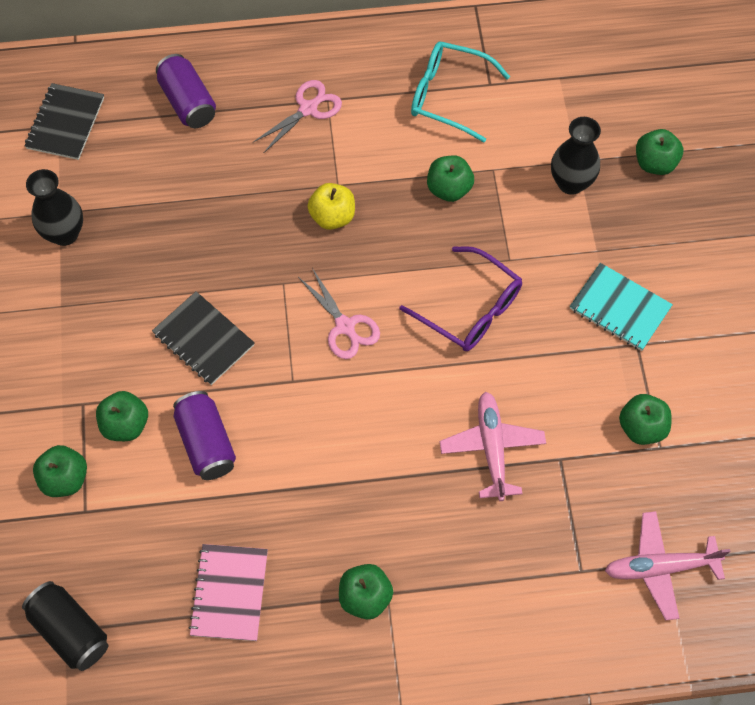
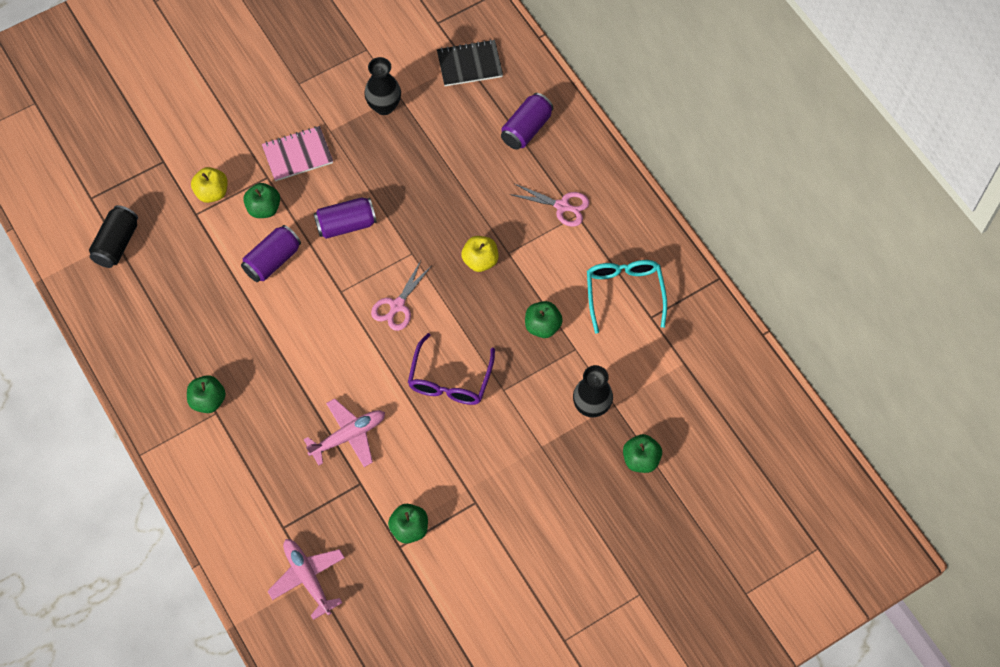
camera: 65 degrees right, 0 degrees up
green apple [33,445,87,497] -> yellow apple [191,167,228,203]
black notebook [152,291,255,385] -> purple can [314,197,377,239]
pink notebook [189,544,268,641] -> pink notebook moved to [262,126,333,181]
turquoise notebook [570,263,673,351] -> none

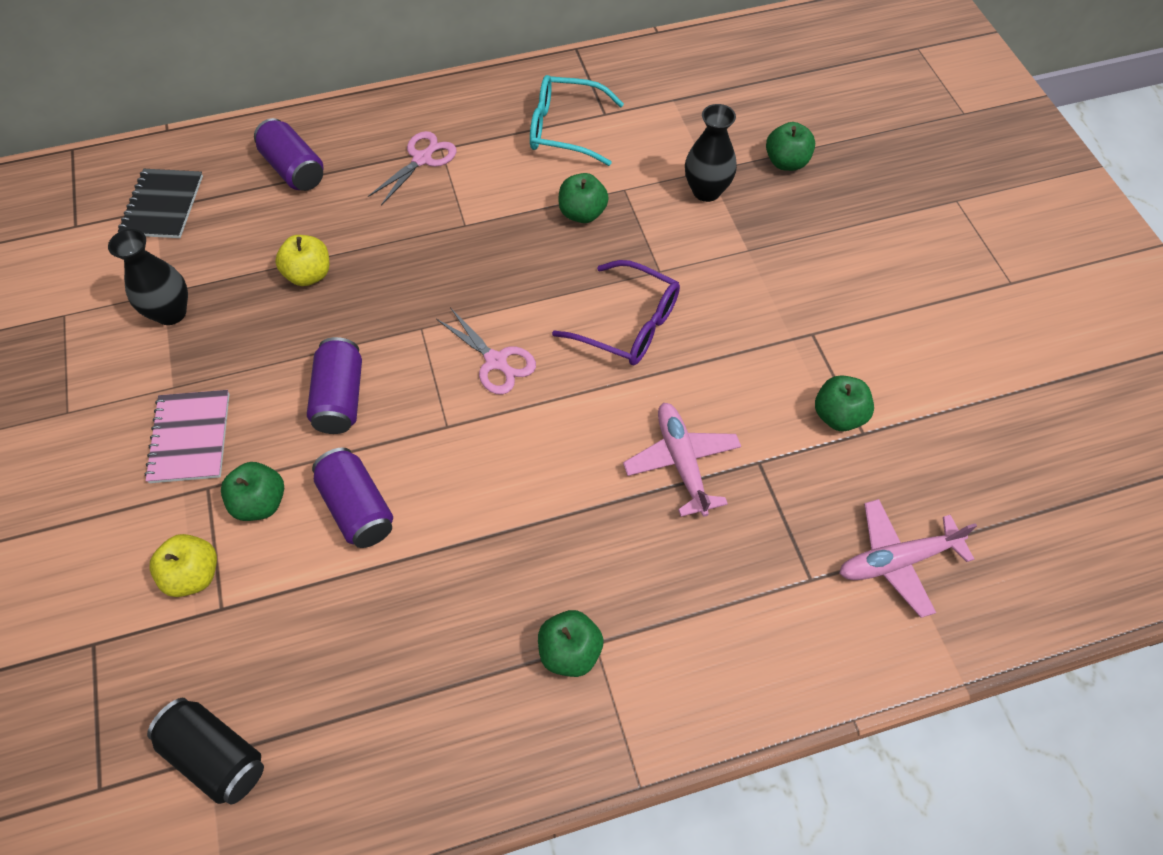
camera: 75 degrees left, 5 degrees down
yellow apple [461,236,498,272] -> yellow apple moved to [275,235,329,286]

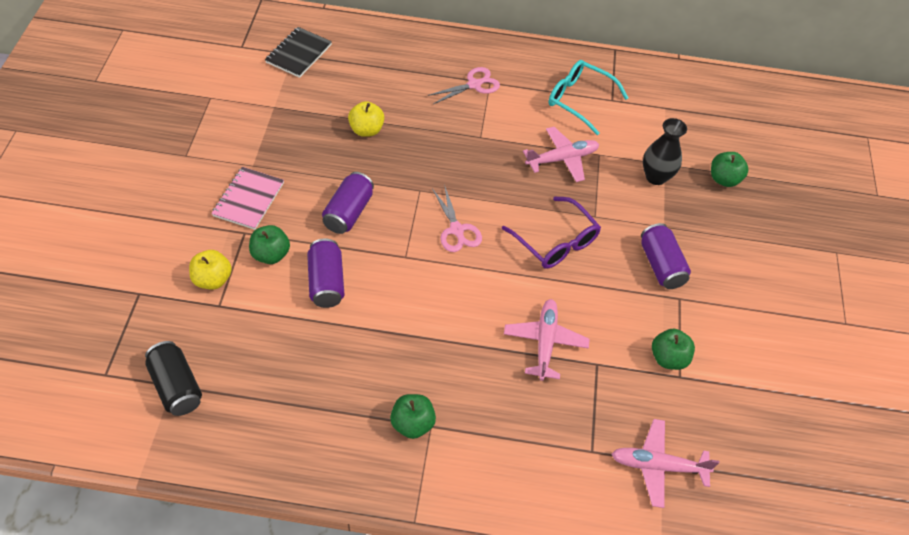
camera: 20 degrees right, 5 degrees down
black vase [108,229,188,325] -> none
purple can [254,118,323,191] -> purple can moved to [641,223,691,289]
green apple [559,173,609,223] -> pink plane [523,127,599,182]

